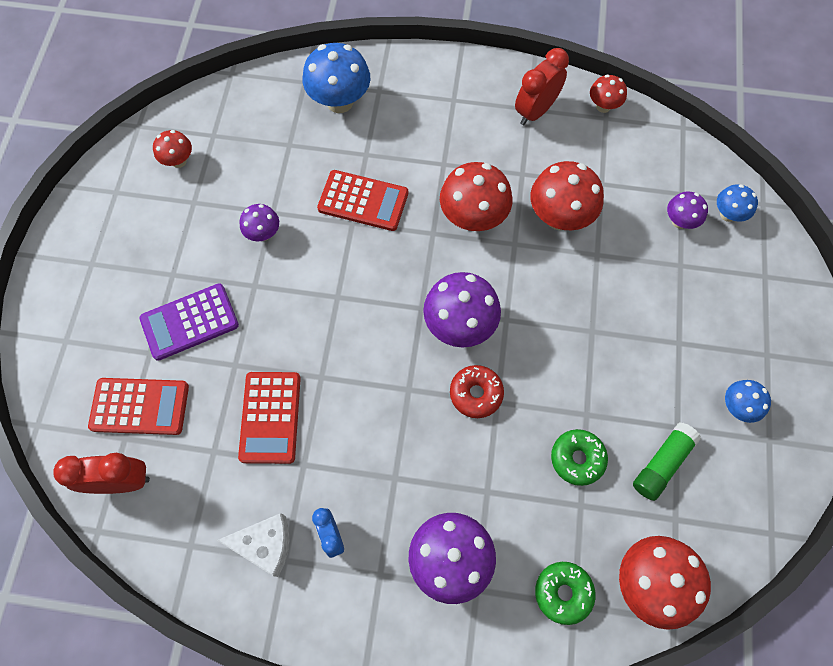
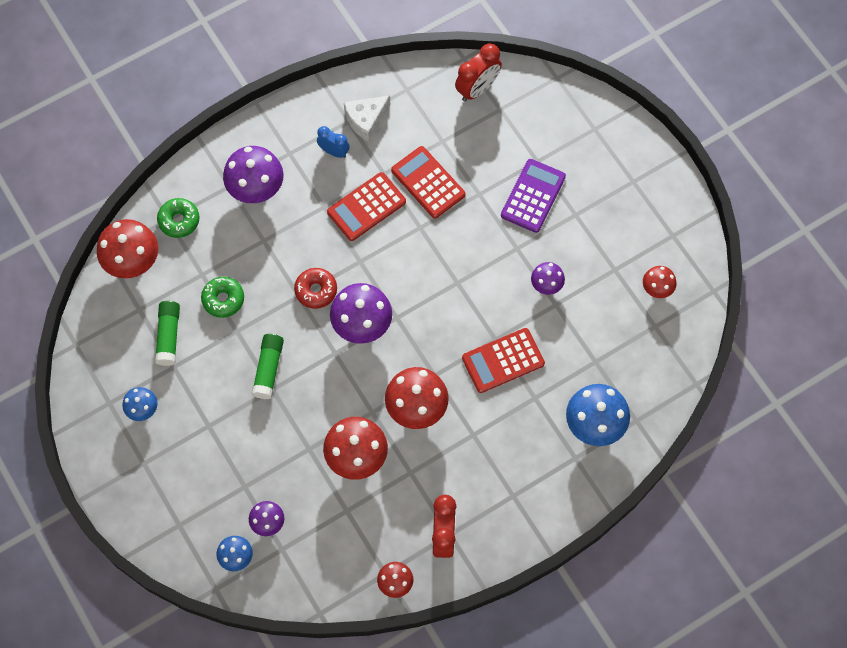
camera: 140 degrees right, 0 degrees up
red calculator [88,378,189,435] -> red calculator moved to [327,172,406,241]
none -> green glue stick [251,334,284,399]

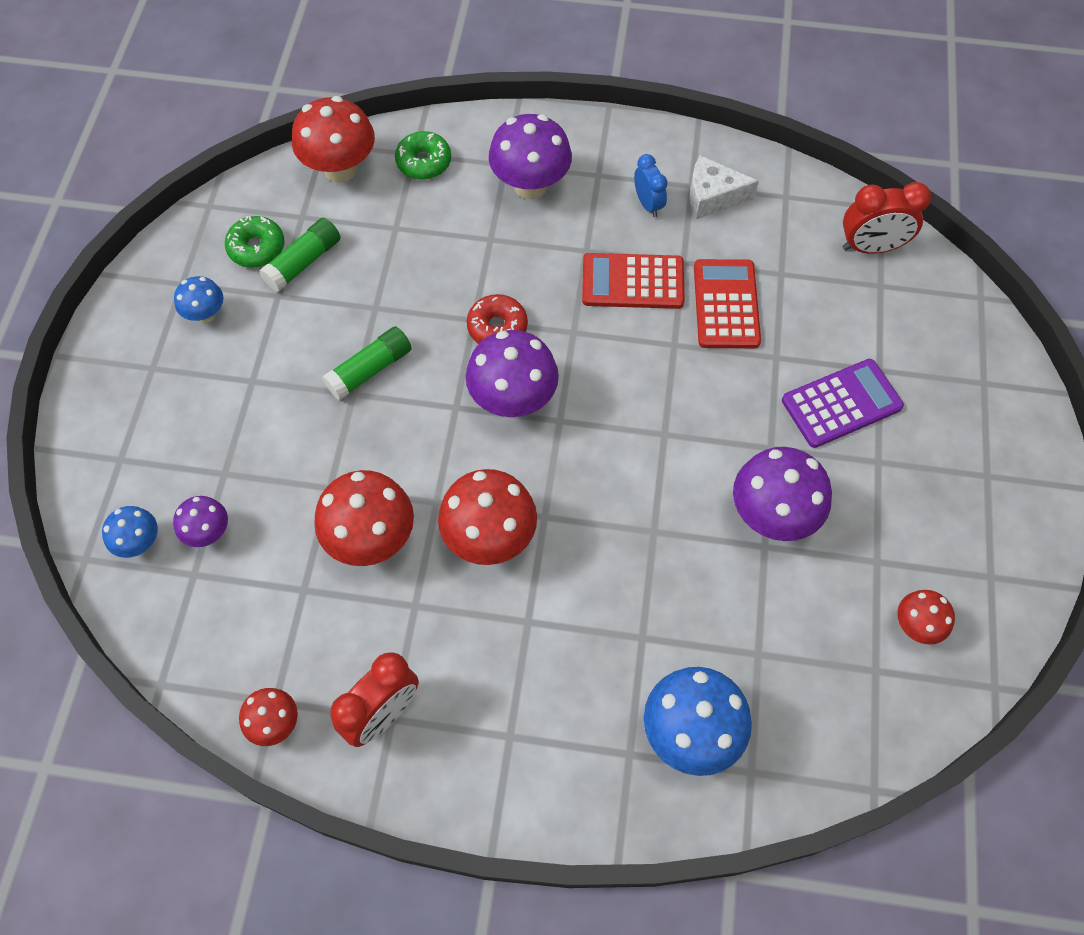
camera: 40 degrees right, 5 degrees down
green donut [201,277,244,318] -> green donut moved to [225,216,284,268]
red calculator [462,328,545,393] -> none
purple mushroom [531,262,565,295] -> purple mushroom [733,447,832,541], size x1.81

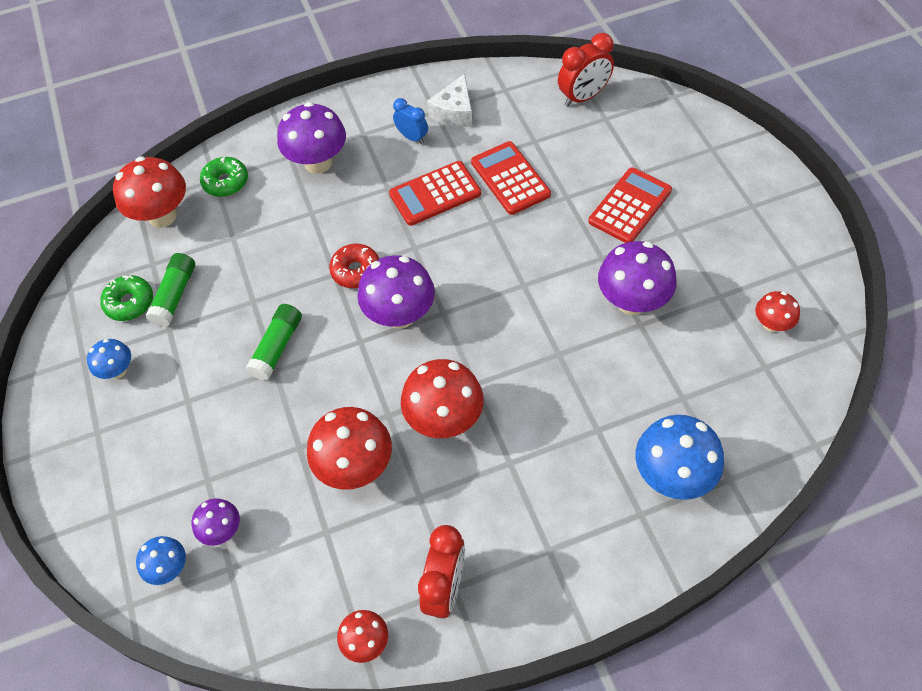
camera: 25 degrees left, 5 degrees down
white cheese [690,155,759,219] -> white cheese turned 45 degrees counterclockwise [427,74,472,127]
purple calculator [782,359,904,448] -> red calculator [588,167,672,243]

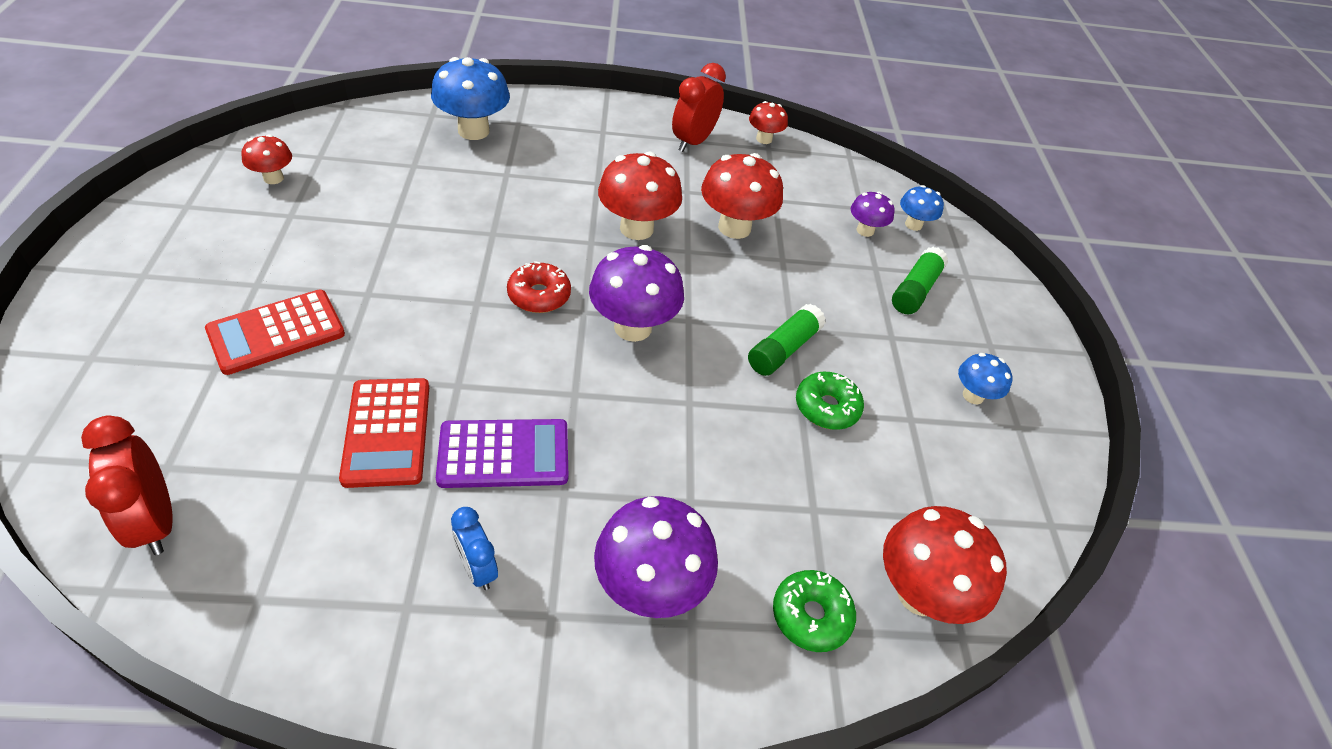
camera: 170 degrees left, 10 degrees down
green donut [100,275,153,321] -> green donut moved to [796,372,864,430]
green glue stick [146,253,195,327] -> green glue stick moved to [892,247,948,314]
red donut [329,244,379,288] -> red donut moved to [507,261,571,313]
red calculator [389,161,481,226] -> purple calculator [436,419,568,488]
white cheese [427,74,472,127] -> none
red clock [558,33,614,107] -> red clock turned 105 degrees counterclockwise [81,415,173,555]
purple mushroom [598,241,677,315] -> none

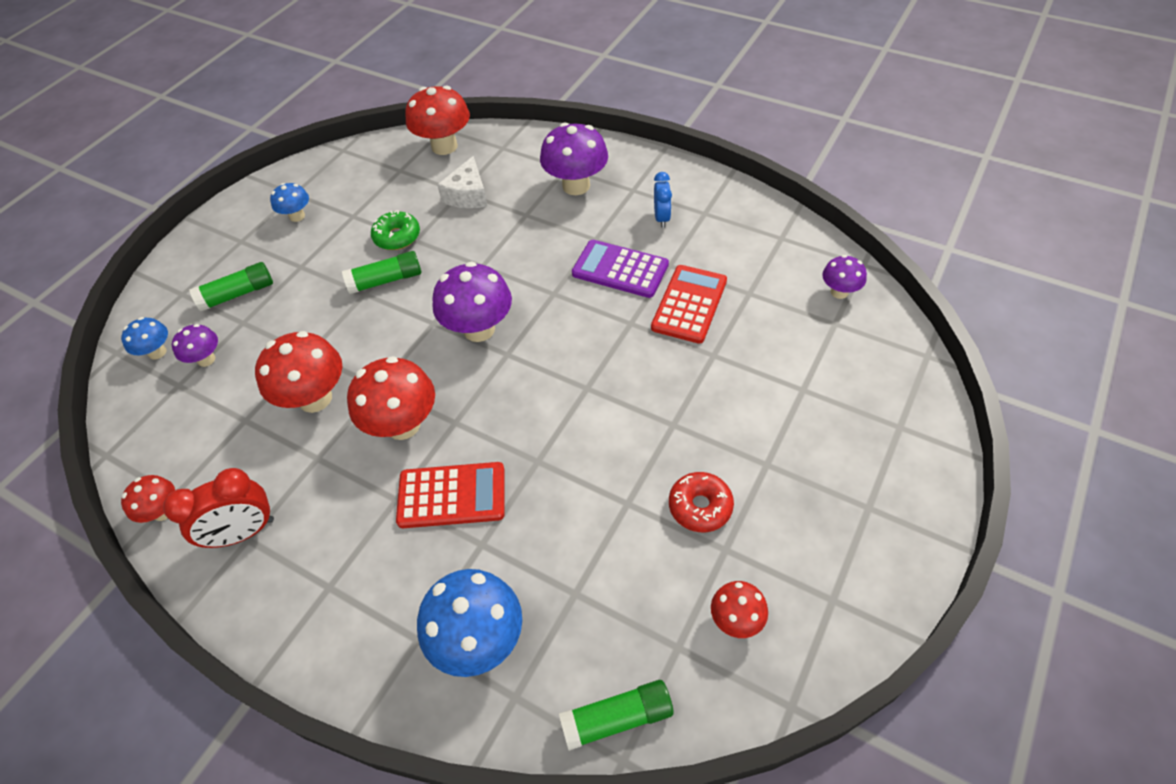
camera: 140 degrees left, 5 degrees up
red clock [81,415,173,555] -> purple mushroom [822,255,867,299]
red calculator [205,290,345,375] -> red calculator moved to [396,462,505,528]
red donut [507,261,571,313] -> red donut moved to [669,472,734,532]
green donut [773,570,856,652] -> none
none -> white cheese [437,156,487,208]
none -> green glue stick [559,680,673,751]

